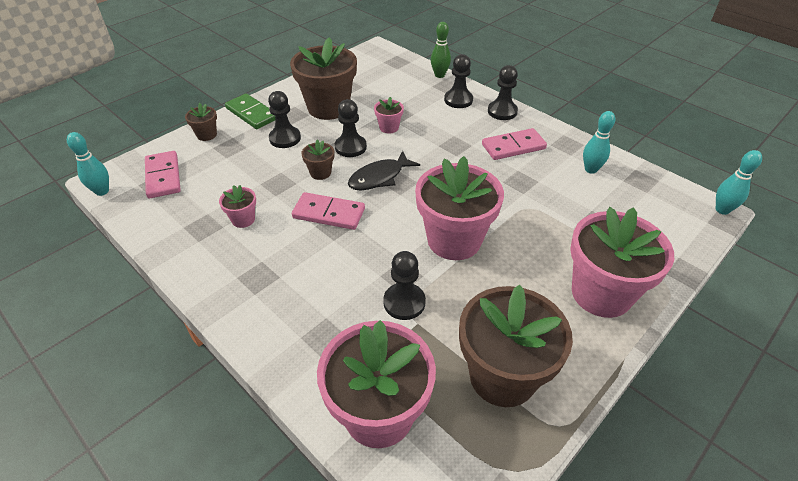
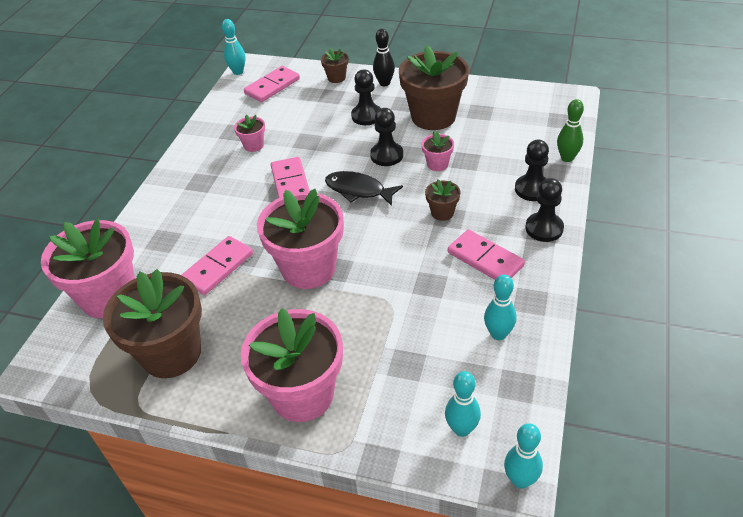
camera: 65 degrees right, 0 degrees up
green domino [225,93,275,129] -> black bowling pin [373,29,395,86]
brown flower pot [301,139,334,180] -> brown flower pot moved to [425,179,460,221]
black pawn [383,251,426,320] -> pink domino [182,236,253,295]
none -> turquoise bowling pin [445,371,481,437]

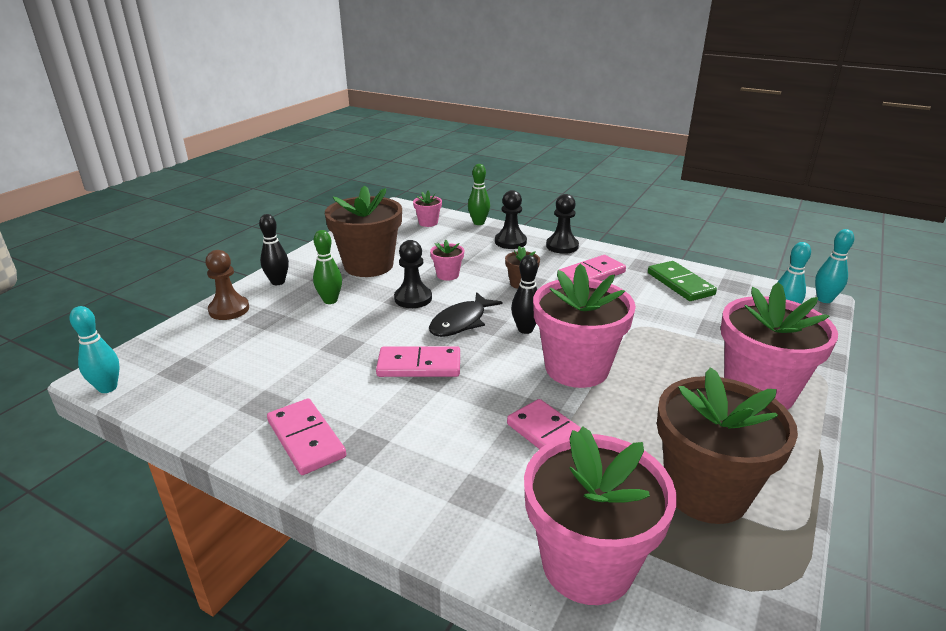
camera: 80 degrees left, 15 degrees down
pink flower pot [234,114,265,152] -> pink flower pot moved to [413,191,442,227]
pink domino [244,66,300,102] -> pink domino moved to [267,398,346,475]
brown flower pot [321,48,349,83] -> brown pawn [205,250,249,320]
black pawn [351,69,381,125] -> green bowling pin [313,230,342,304]
turquoise bowling pin [484,274,516,340] -> green domino [648,261,717,301]
none -> black bowling pin [511,255,538,334]

